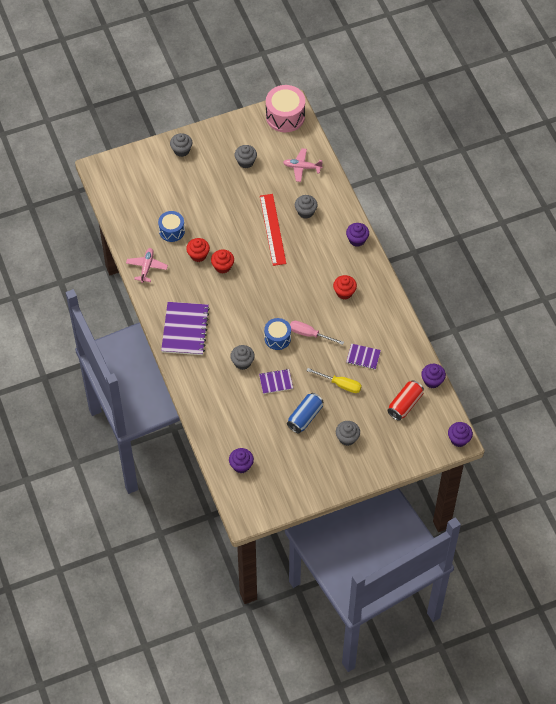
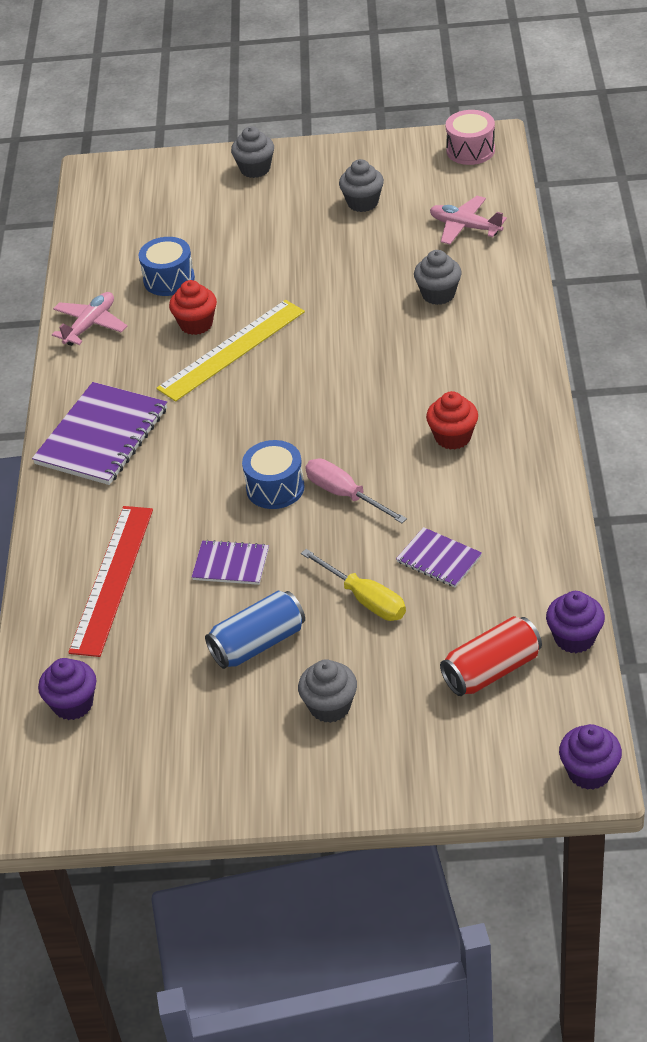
camera: 25 degrees right, 15 degrees down
red cupcake [211,249,234,273] -> yellow ruler [156,300,305,402]
grey cupcake [230,345,255,370] -> none
red ruler [260,194,286,266] -> red ruler moved to [68,506,153,657]
pink drum [266,85,305,132] -> pink drum [446,110,495,165], size x0.63
purple cupcake [346,223,369,247] -> none

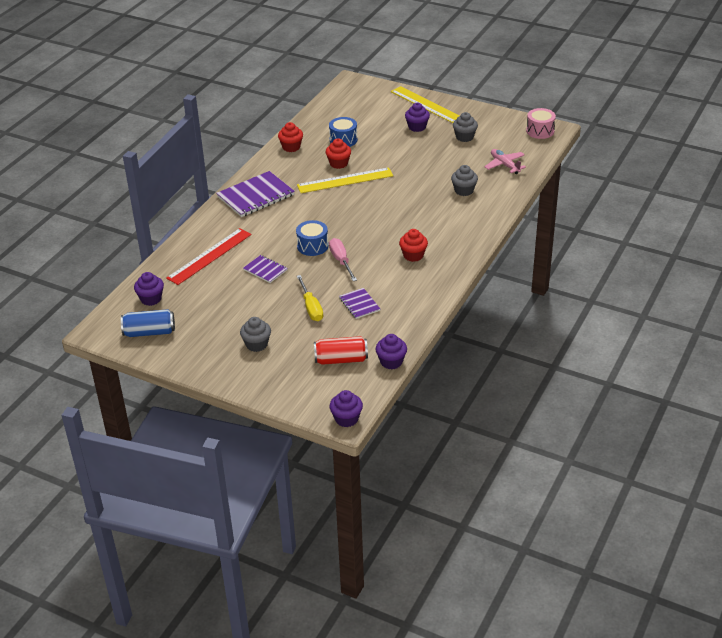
camera: 25 degrees right, 5 degrees down
pink plane [52,292,127,346] -> red cupcake [278,122,303,152]
blue can [205,591,305,669] -> blue can moved to [121,309,175,337]
grey cupcake [231,126,274,178] -> yellow ruler [391,86,460,123]
none -> purple cupcake [405,103,430,132]

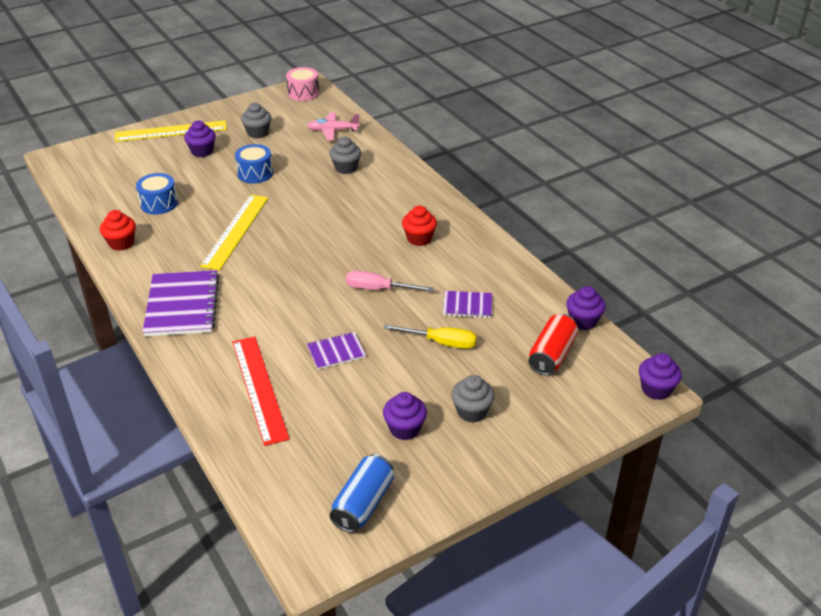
camera: 60 degrees left, 0 degrees up
purple cupcake [134,272,164,306] -> purple cupcake moved to [383,392,427,440]
blue drum [296,220,328,256] -> blue drum moved to [235,144,273,183]
red cupcake [325,138,351,169] -> none

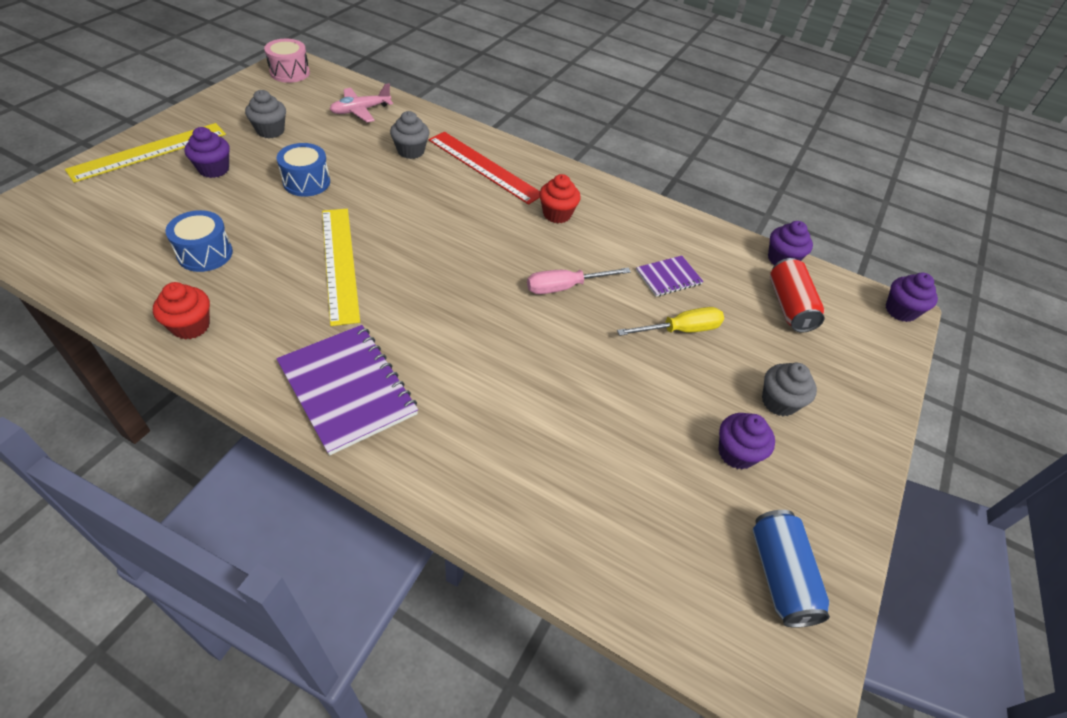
camera: 35 degrees left, 10 degrees up
red ruler [232,336,290,446] -> red ruler moved to [429,132,540,205]
purple notebook [307,332,366,370] -> none

